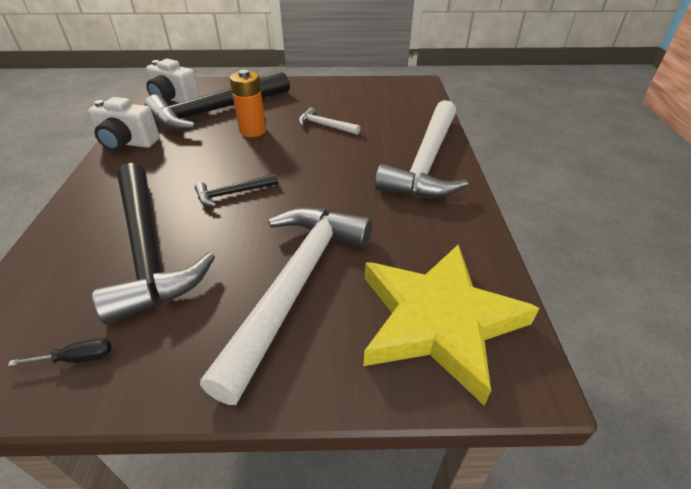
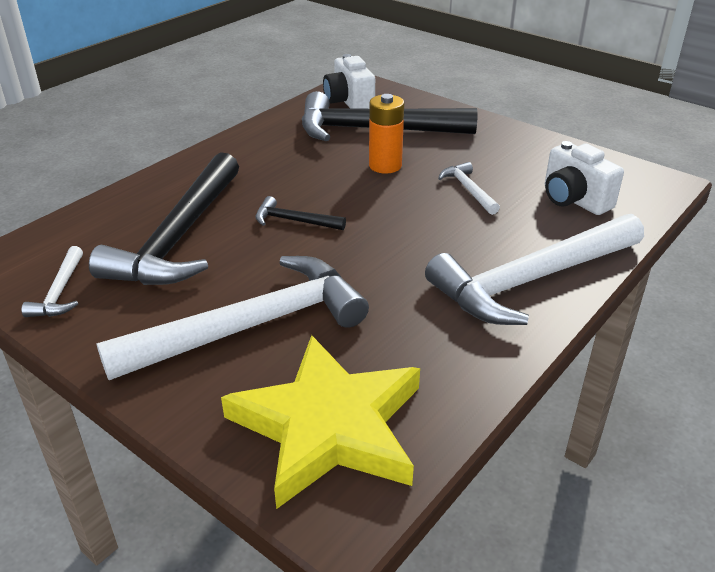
camera: 40 degrees right, 5 degrees down
black screwdriver [8,338,111,366] -> white hammer [21,246,83,317]
white camera [88,97,160,151] -> white camera moved to [545,141,624,215]

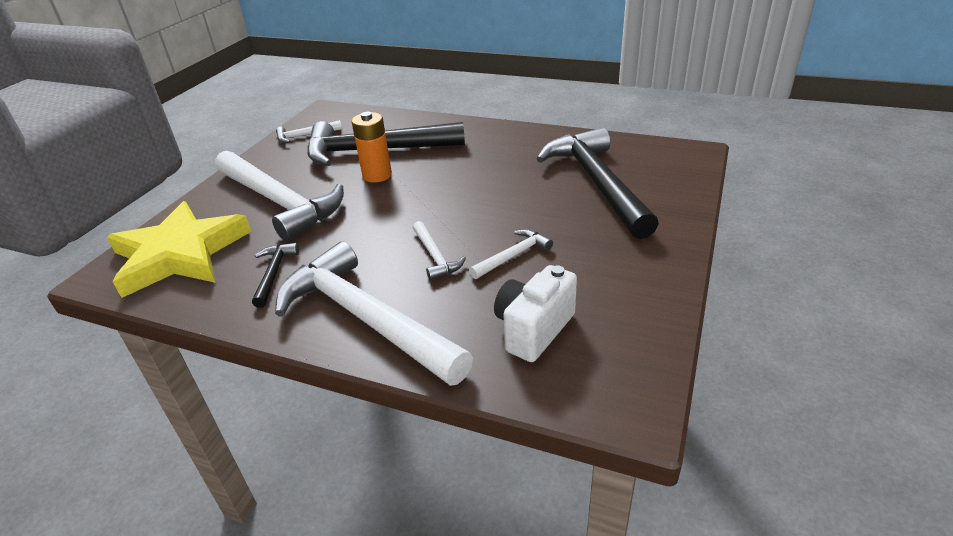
camera: 75 degrees right, 0 degrees up
black hammer [256,196,346,230] -> black hammer moved to [252,243,299,308]
white camera [323,54,375,109] -> none
orange battery [369,94,404,174] -> orange battery moved to [351,112,392,183]
none -> white hammer [413,221,466,280]

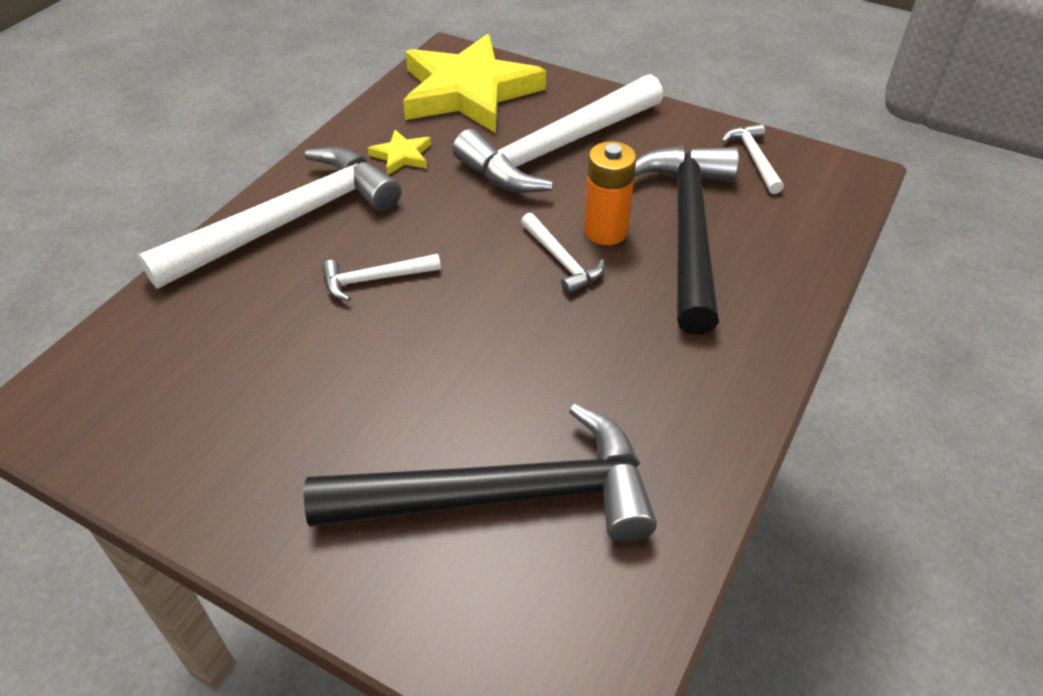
camera: 95 degrees right, 10 degrees up
black hammer [252,243,299,308] -> yellow star [367,130,431,175]
white hammer [469,229,553,279] -> white hammer moved to [521,213,604,294]
white camera [494,265,577,362] -> none

